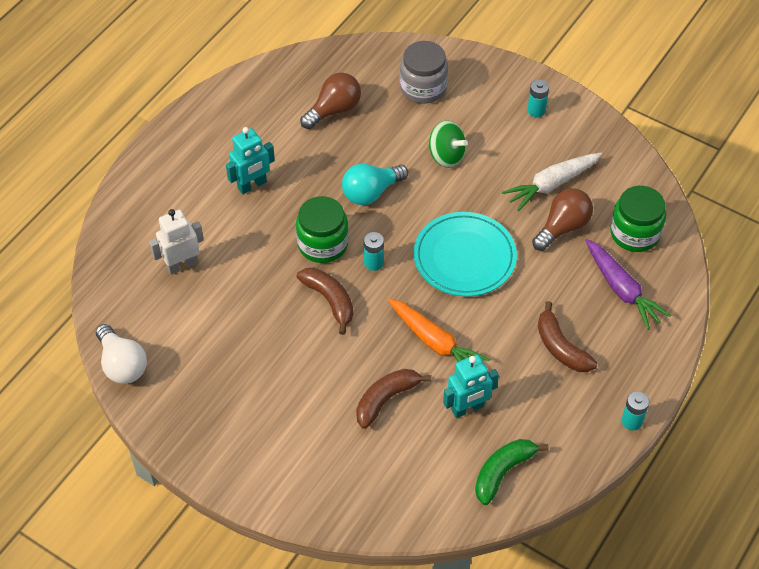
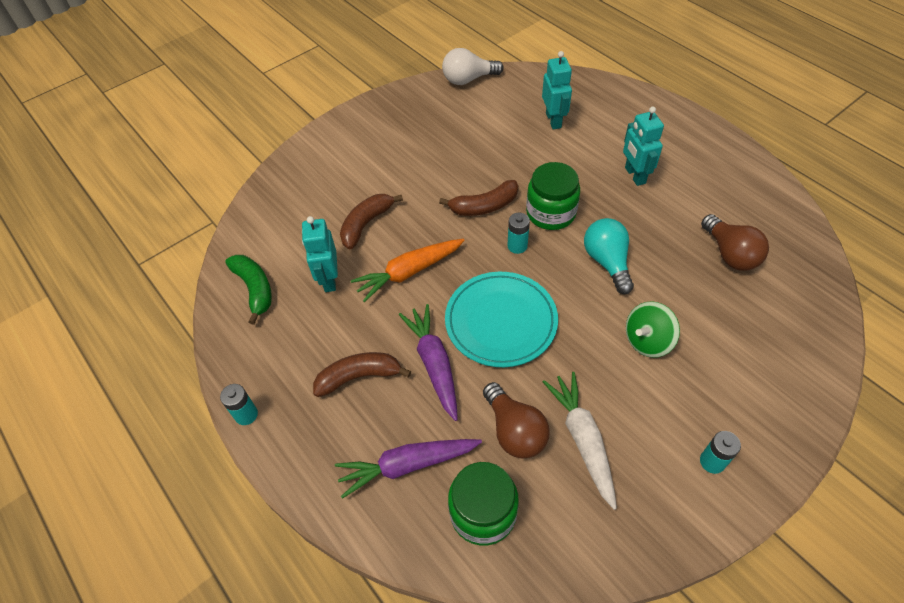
camera: 110 degrees right, 0 degrees up
white robot [149,209,204,275] -> turquoise robot [542,51,572,129]
brown banana [356,369,432,429] -> brown banana turned 120 degrees counterclockwise [340,194,403,249]
grey jar [400,41,448,104] -> none
none -> purple carrot [398,304,458,421]

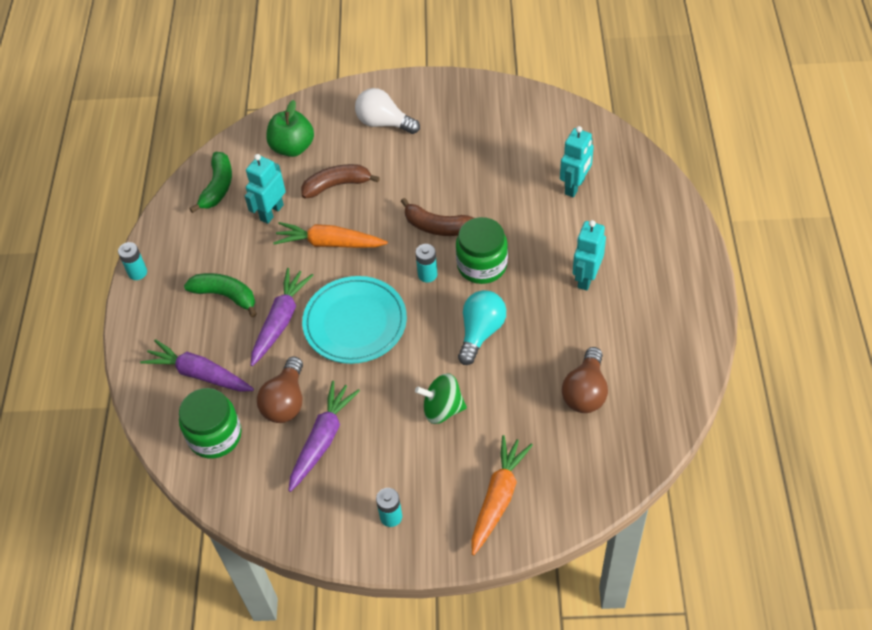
camera: 40 degrees right, 0 degrees up
brown banana [313,352,411,397] -> green banana [184,273,257,317]
white light bulb [442,48,504,85] -> white light bulb moved to [355,88,420,134]
white carrot [543,372,617,510] -> purple carrot [288,381,360,492]
none -> green apple [266,100,314,157]
none -> orange carrot [471,435,533,555]

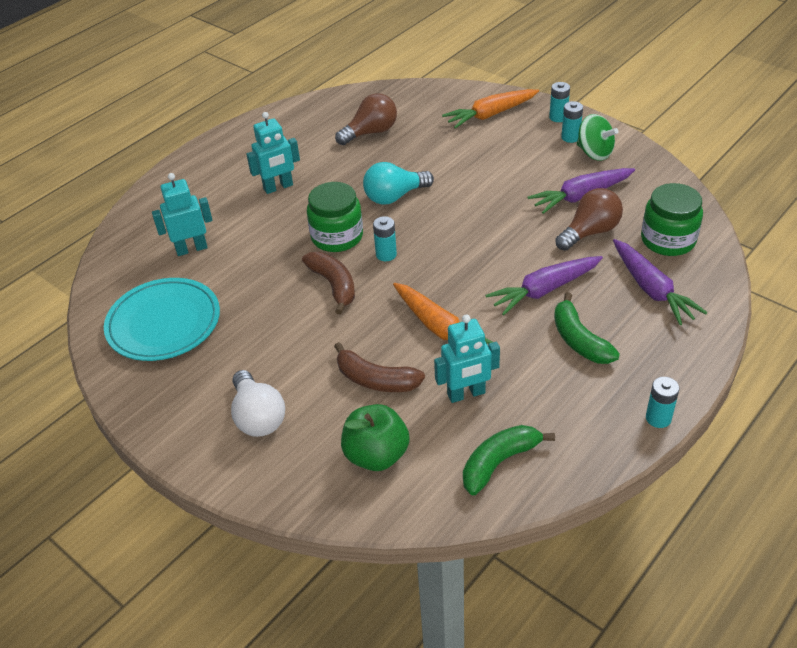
camera: 140 degrees left, 10 degrees down
turquoise plate [302,276,407,364] -> turquoise plate moved to [104,278,220,361]
green spinning top [415,373,467,424] -> green spinning top moved to [577,114,618,161]
none -> turquoise battery [549,82,570,122]

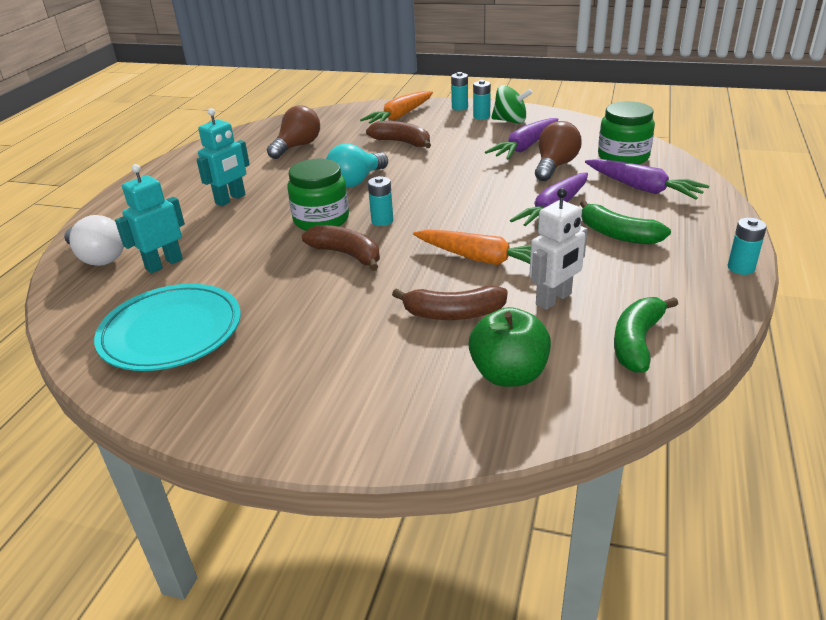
camera: 25 degrees left, 10 degrees down
white light bulb [231,370,285,437] -> white light bulb moved to [64,215,124,266]
turquoise robot [434,315,500,403] -> white robot [529,188,588,310]
none -> brown banana [366,121,431,148]

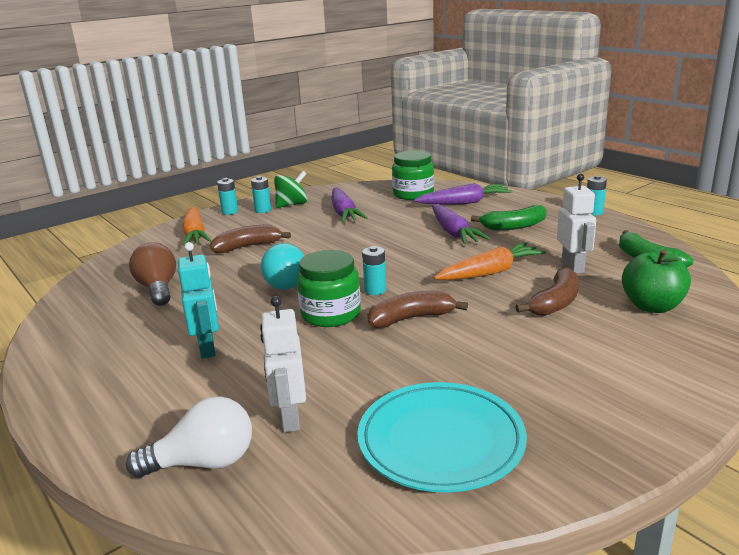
camera: 55 degrees left, 10 degrees down
turquoise robot [115,164,185,273] -> white robot [260,296,306,432]
brown light bulb [535,121,582,181] -> none

